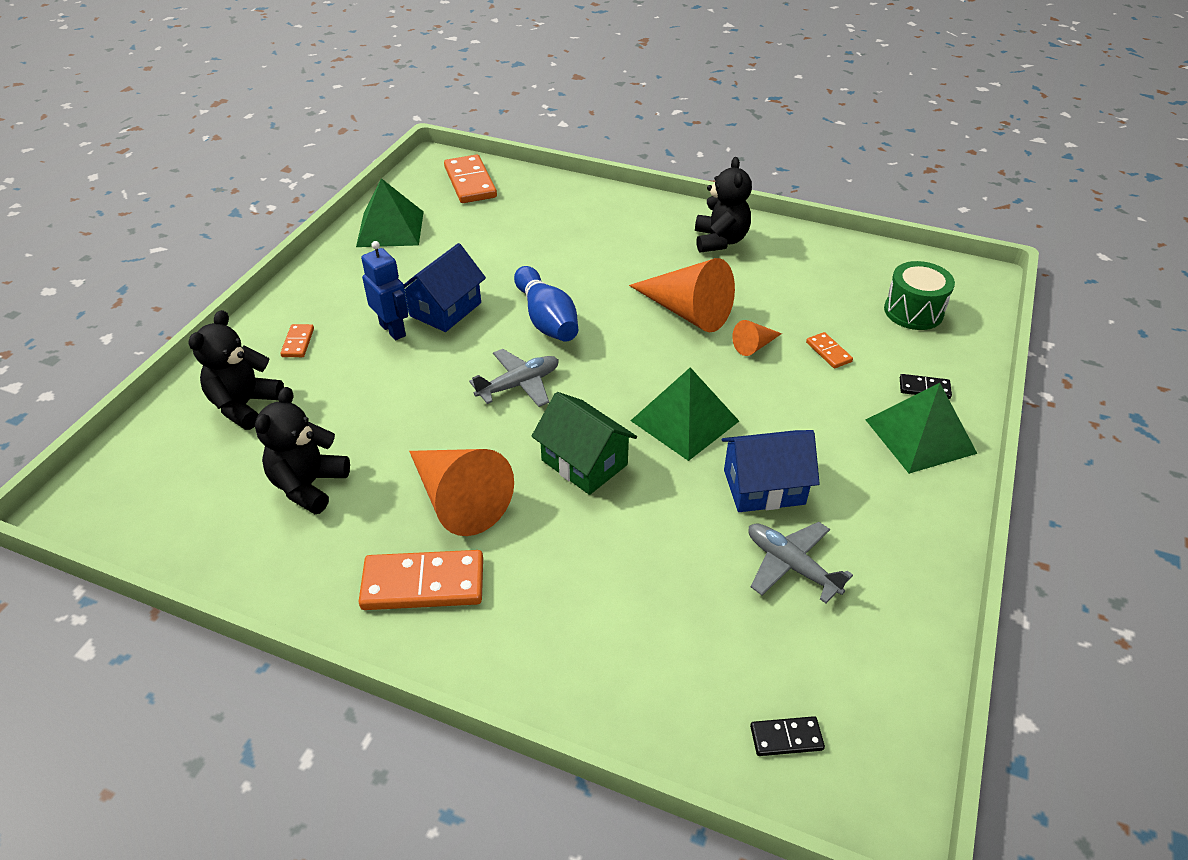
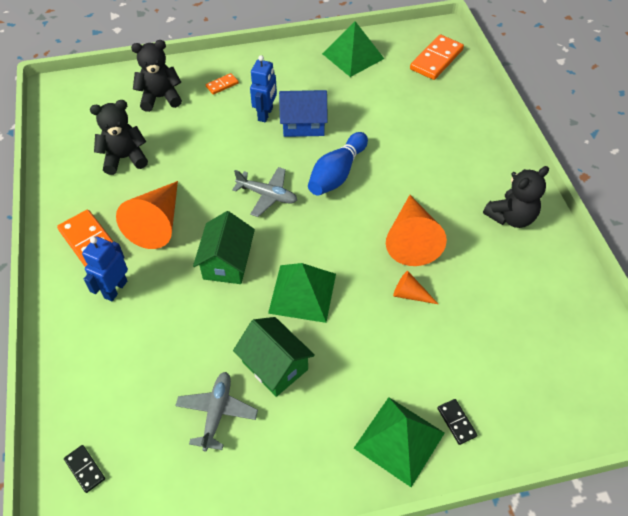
camera: 55 degrees right, 10 degrees up
blue house [722,430,820,512] -> green house [233,317,315,397]
orange domino [806,332,853,369] -> none
green drum [884,261,955,330] -> none
none -> blue robot [82,236,128,301]

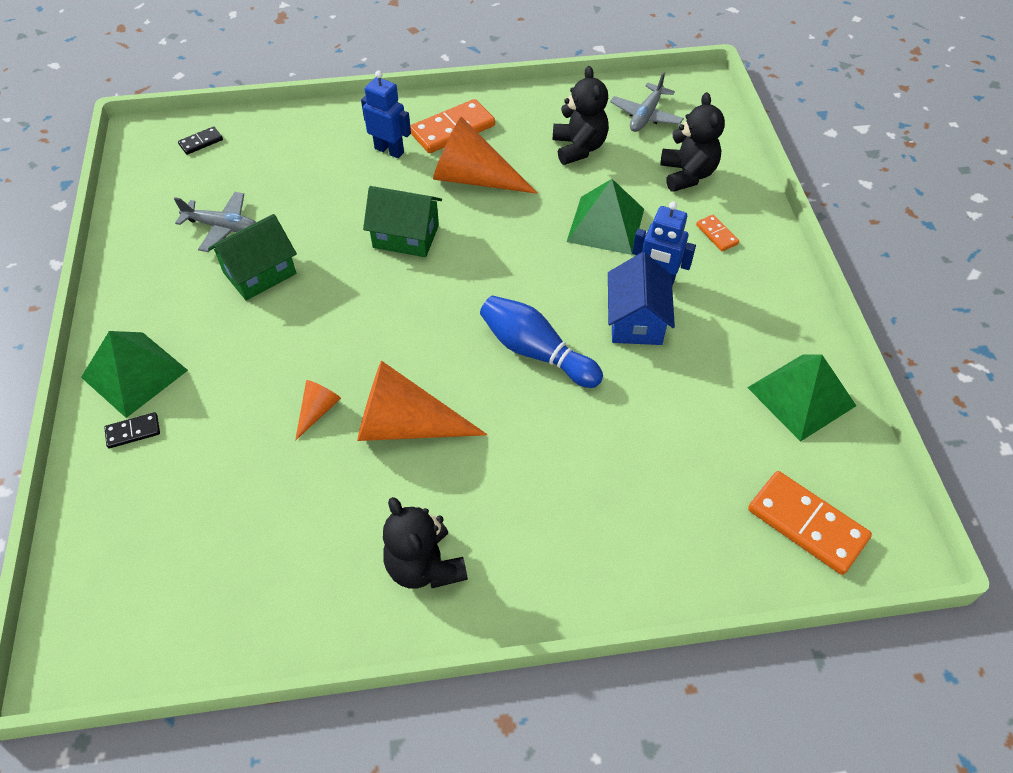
camera: 95 degrees right, 0 degrees up
grey plane [232,167,297,217] -> grey plane moved to [610,72,684,132]
green pyramid [268,263,336,323] -> green pyramid moved to [567,179,644,255]

